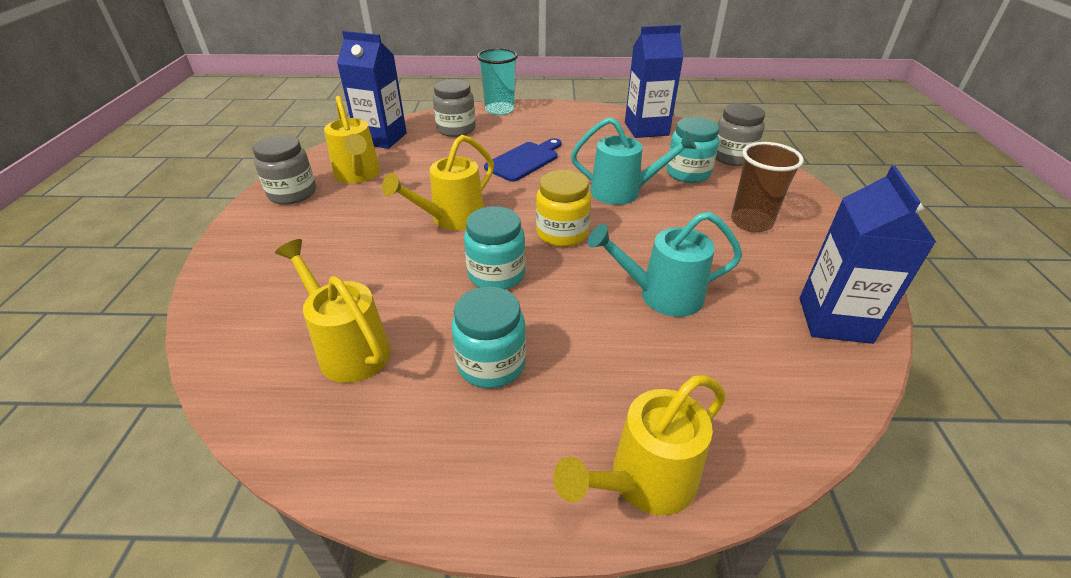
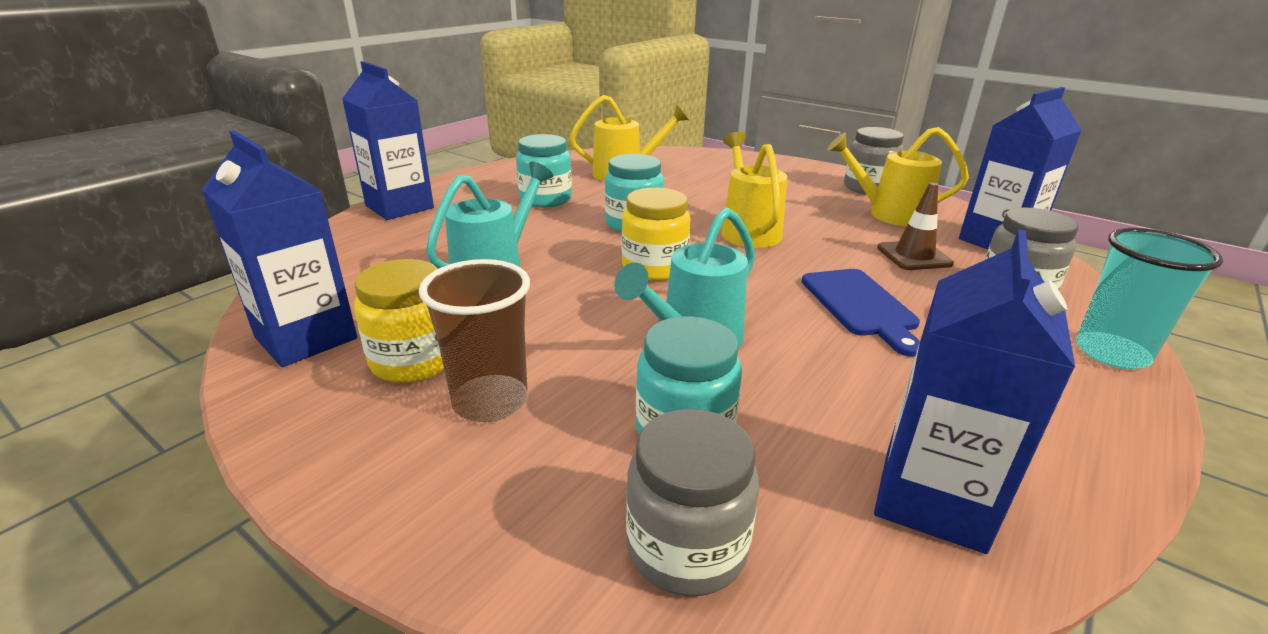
camera: 125 degrees right, 10 degrees down
yellow watering can [553,375,726,515] -> blue carton [342,61,434,220]
none -> yellow jar [354,259,444,383]
none -> brown traffic cone [877,182,954,270]

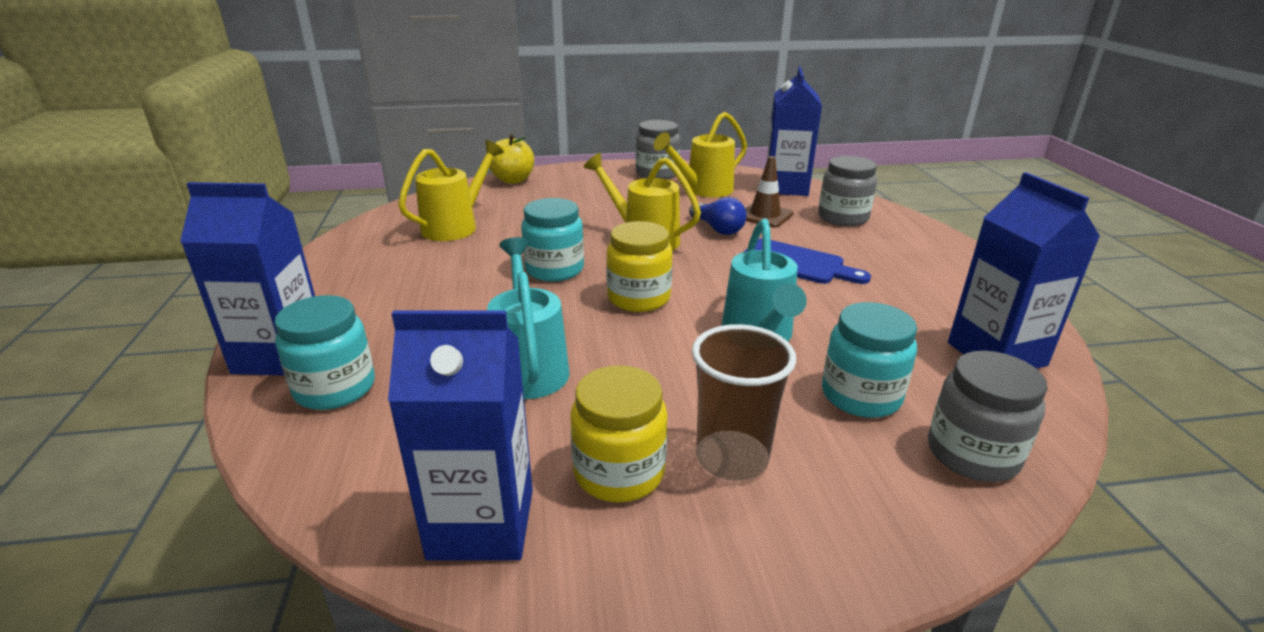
camera: 45 degrees left, 0 degrees up
turquoise jar [516,134,572,208] -> turquoise jar moved to [275,295,375,410]
turquoise cup [1076,228,1223,369] -> none
none -> yellow apple [489,134,534,184]
none -> blue light bulb [689,197,747,235]

